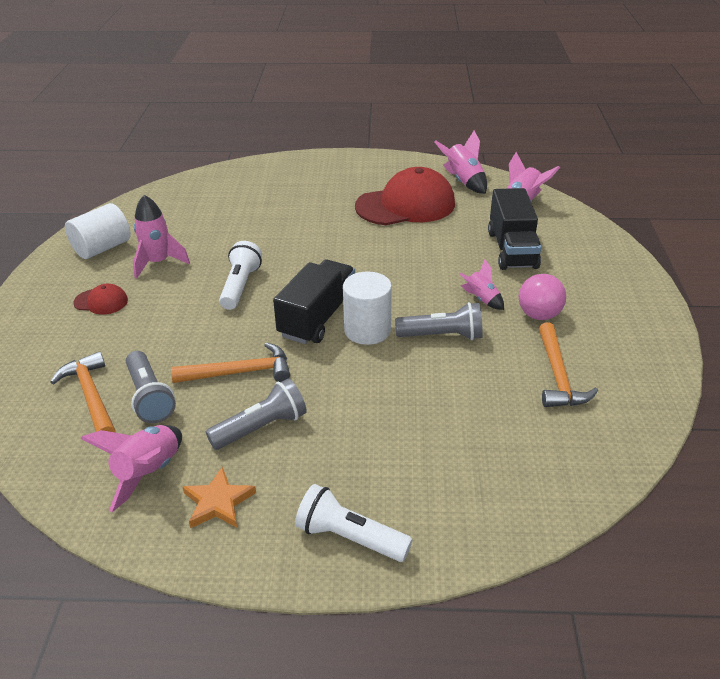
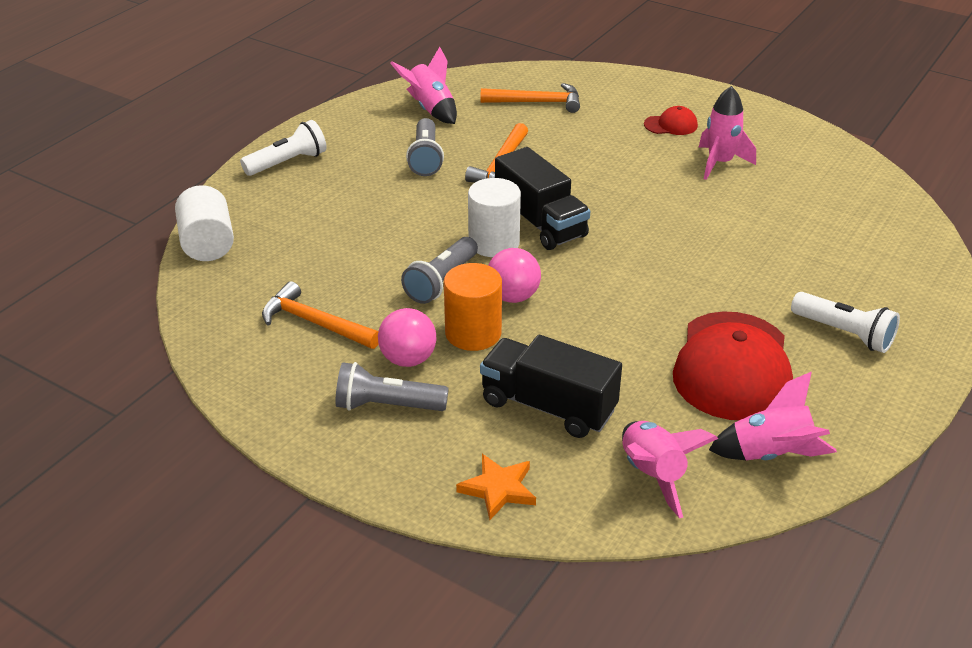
camera: 120 degrees right, 0 degrees up
white cylinder [65,203,131,259] -> white cylinder moved to [175,185,234,261]
red cap [73,284,128,314] -> red cap turned 135 degrees counterclockwise [644,106,698,135]
grey flashlight [126,351,176,423] -> grey flashlight moved to [335,362,449,411]
orange star [183,466,256,528] -> orange star moved to [456,454,536,520]
white flashlight [219,241,262,310] -> white flashlight moved to [791,292,900,353]
pink rocket [460,259,504,310] -> orange cylinder [444,263,502,351]
none -> pink ball [488,248,541,303]

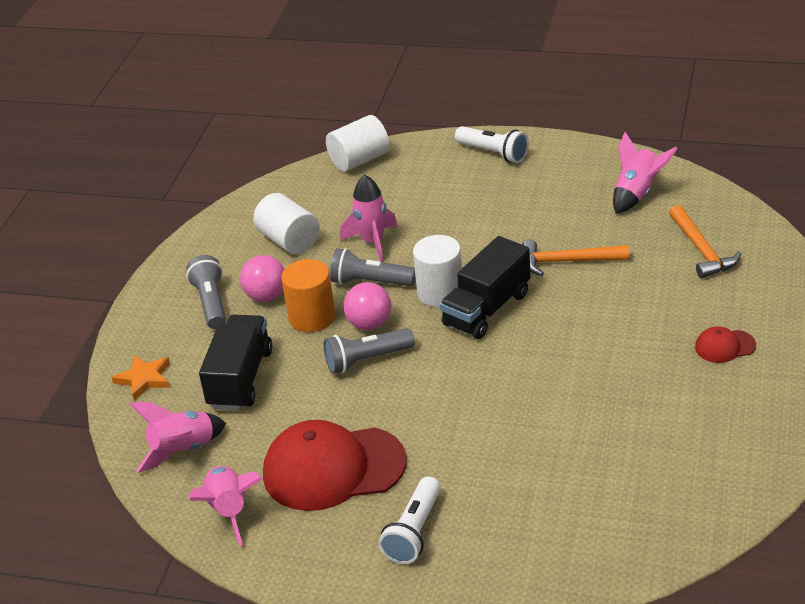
camera: 75 degrees right, 0 degrees up
orange hammer [262,281,379,349] -> white cylinder [253,193,320,254]
grey flashlight [406,118,444,176] -> grey flashlight moved to [324,328,415,374]
red cap [644,106,698,135] -> red cap turned 105 degrees clockwise [695,326,756,363]
pink rocket [698,86,756,180] -> pink rocket moved to [340,175,398,262]

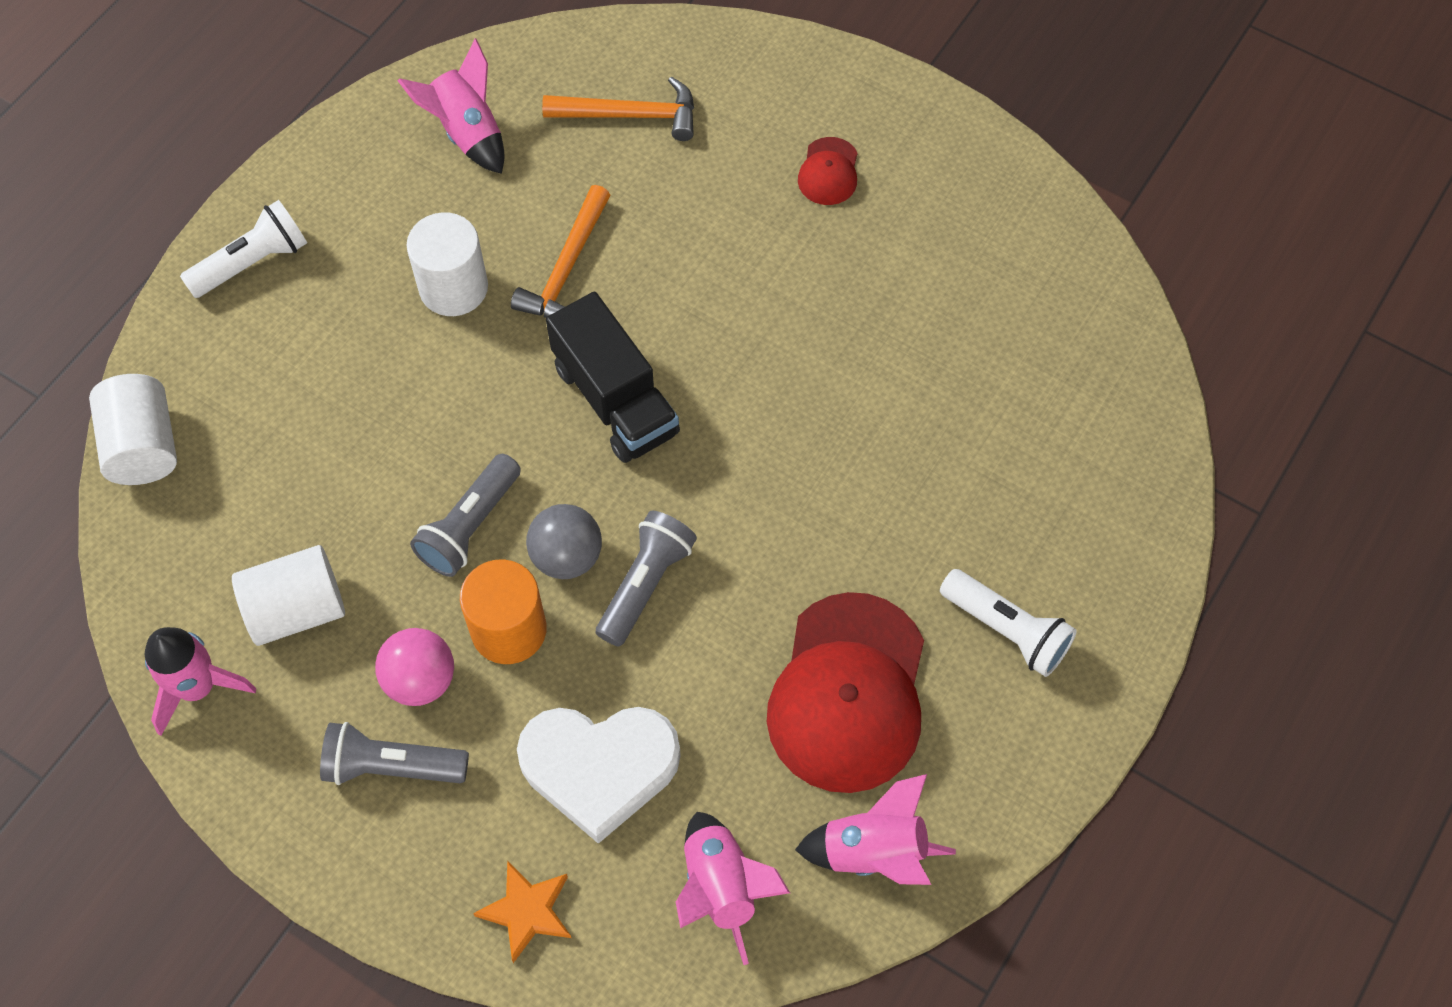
camera: 75 degrees left, 25 degrees up
black truck [199,315,272,410] -> white heart [517,707,681,844]
grey flashlight [324,328,415,374] -> grey flashlight turned 150 degrees counterclockwise [596,510,697,647]
pink rocket [340,175,398,262] -> pink rocket moved to [145,627,256,736]
pink ball [344,282,391,330] -> grey ball [526,504,602,579]
white cylinder [413,235,462,307] -> white cylinder moved to [407,212,488,316]

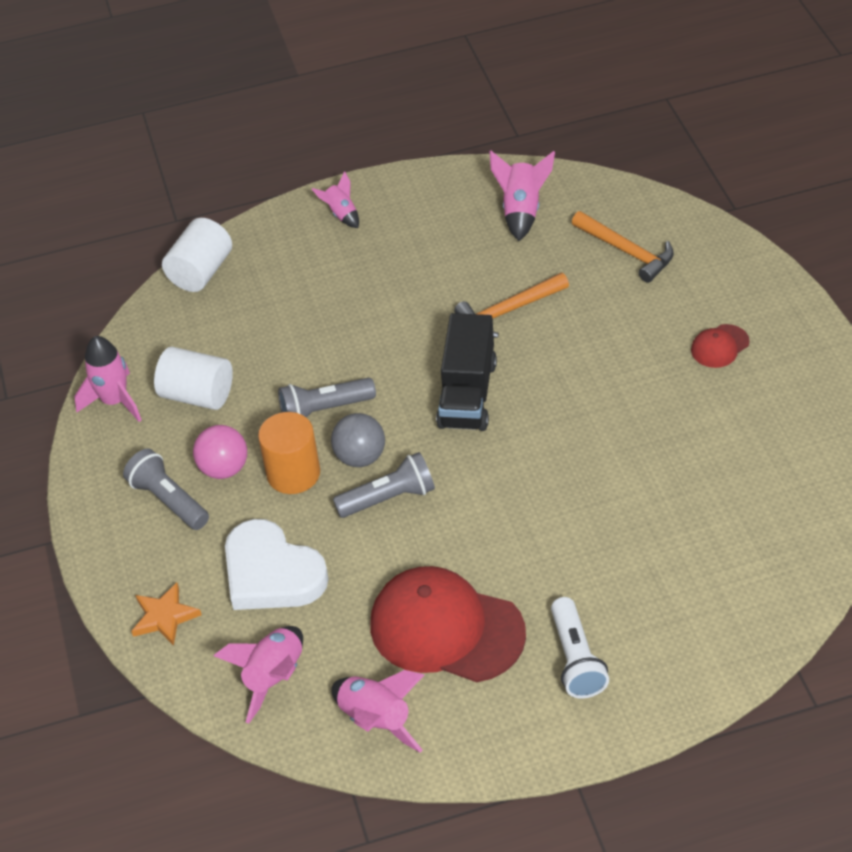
camera: 45 degrees right, 15 degrees down
white flashlight [180,200,307,298] -> pink rocket [312,171,359,228]
white cylinder [407,212,488,316] -> none
red cap [767,592,924,793] -> red cap turned 60 degrees clockwise [370,566,526,682]

